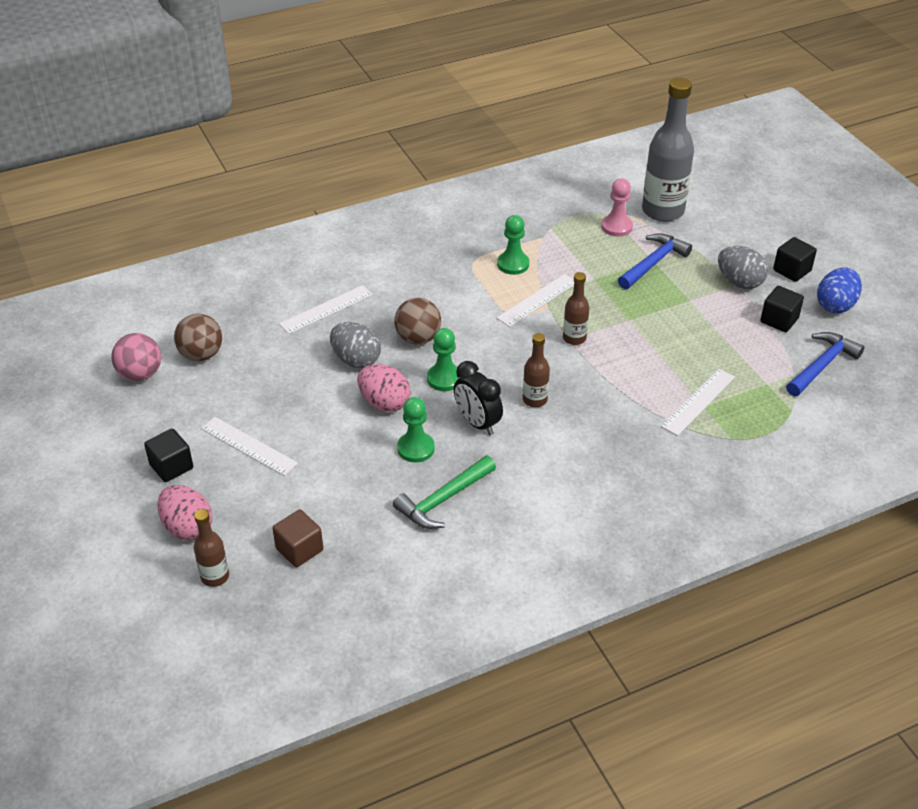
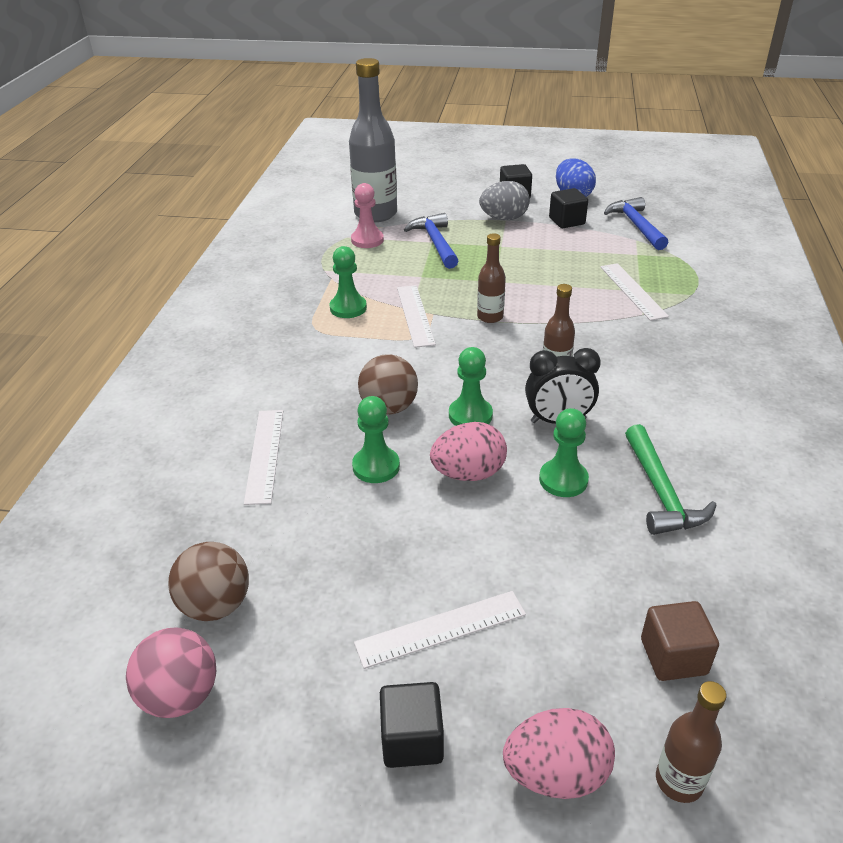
camera: 55 degrees left, 5 degrees down
grey egg [330,322,381,368] -> green pawn [352,396,400,483]

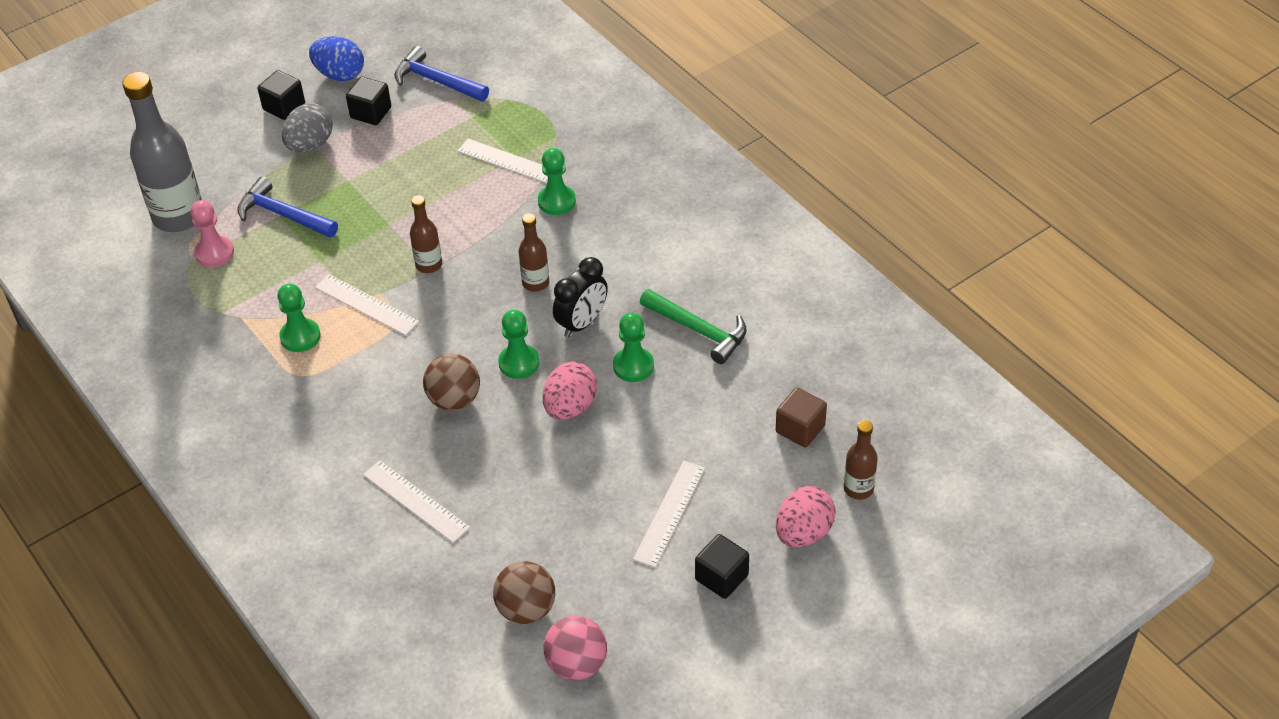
camera: 45 degrees left, 10 degrees up
green pawn [352,396,400,483] -> green pawn moved to [538,148,576,215]

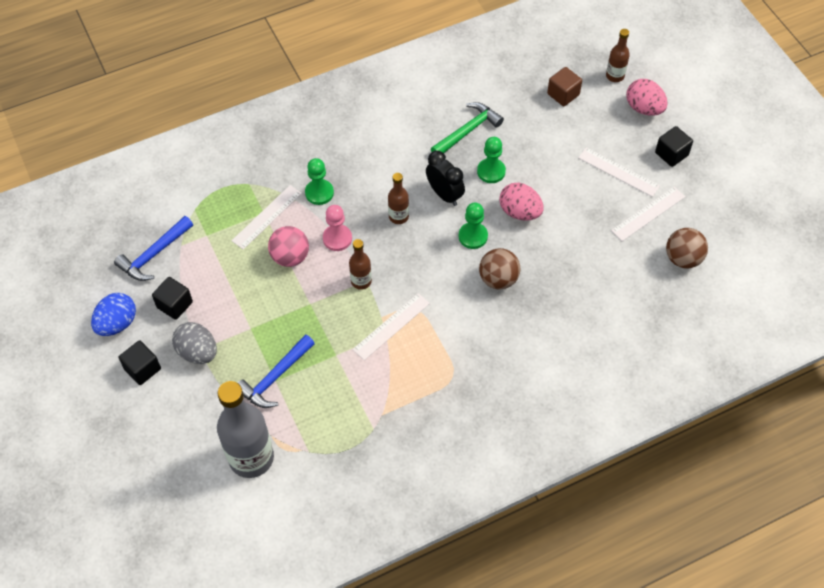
camera: 80 degrees left, 10 degrees up
pink pawn [191,200,234,267] -> pink pawn moved to [323,205,352,251]
green pawn [277,284,321,352] -> none
white ruler [363,460,470,543] -> white ruler moved to [611,187,685,241]
pink ball [544,616,607,680] -> pink ball moved to [268,226,309,267]

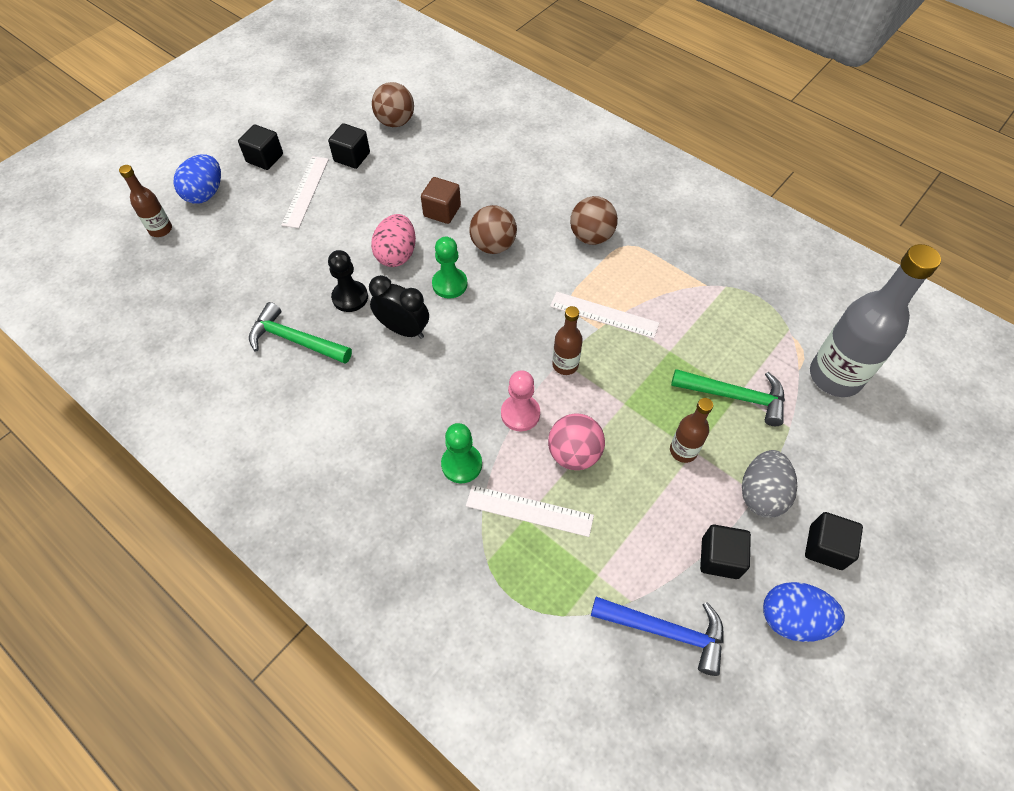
camera: 115 degrees left, 0 degrees up
blue hammer [238,334,315,408] -> green hammer [671,369,785,426]
brown bottle [388,173,409,224] -> brown bottle moved to [670,398,713,463]
black clock [426,151,465,206] -> black clock turned 90 degrees clockwise [369,275,429,339]
green pawn [477,137,506,183] -> black pawn [328,250,368,312]
brown cube [547,67,582,106] -> brown cube moved to [421,177,461,224]
white ruler [611,187,685,241] -> black cube [328,123,370,169]
pink egg [626,79,668,116] -> blue egg [173,154,221,204]
none -> brown ball [570,196,618,245]

